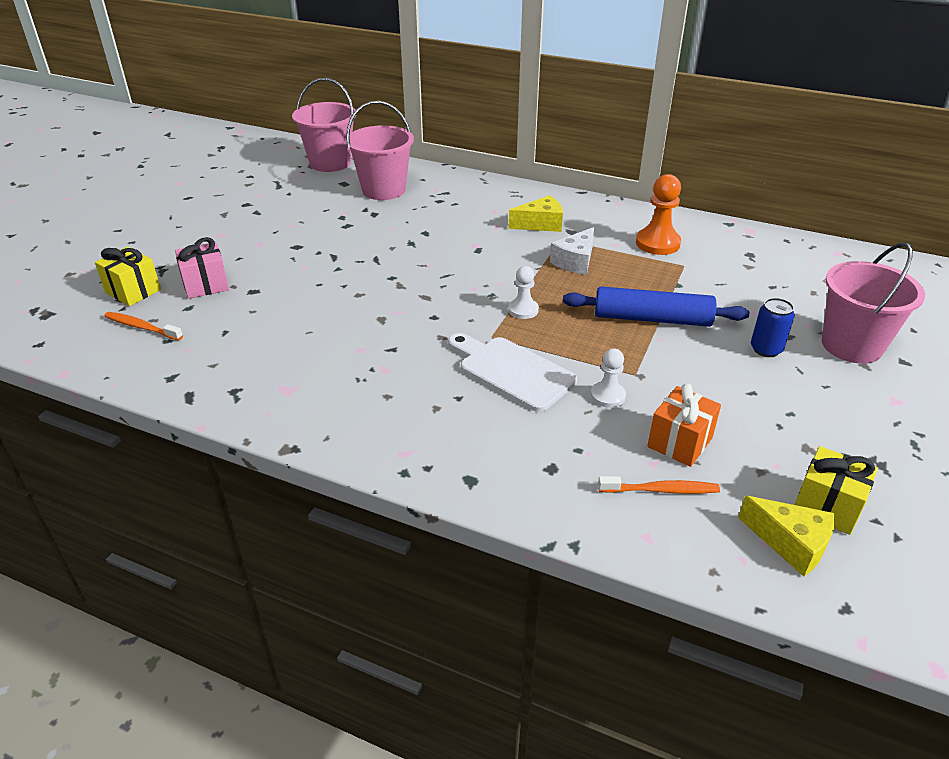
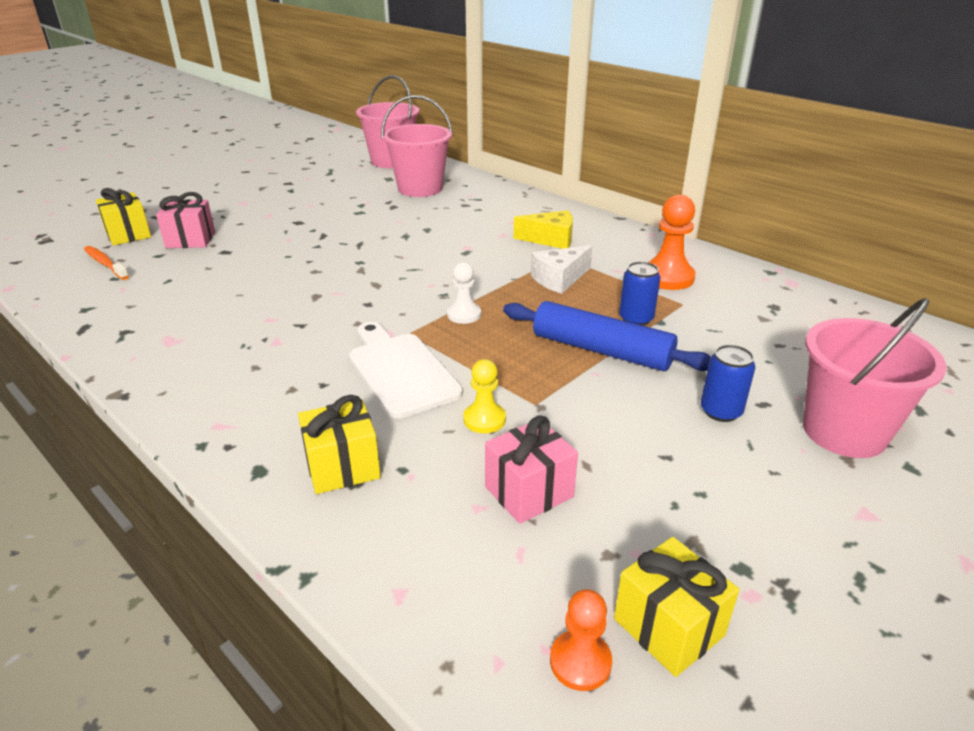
camera: 20 degrees right, 5 degrees down
white pawn [591,348,626,408] -> yellow pawn [463,359,506,433]
orange toothbrush [598,476,720,494] -> none
orange gift [647,384,721,467] -> pink gift [485,415,578,524]
yellow cheese [738,496,836,577] -> orange pawn [550,589,612,691]
none -> yellow gift [298,395,381,494]
none -> blue can [619,261,661,326]

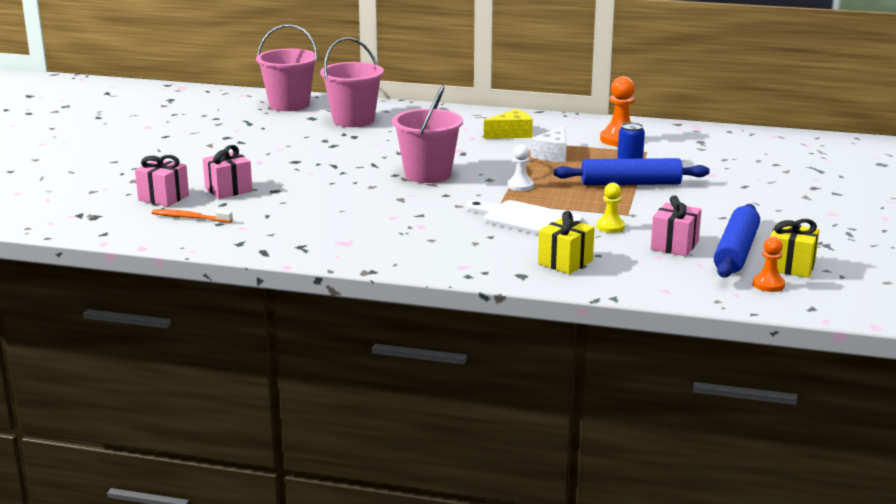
camera: 30 degrees left, 10 degrees down
yellow gift [96,188,151,246] -> pink gift [135,155,189,207]
blue can [701,345,756,422] -> none
pink bucket [803,298,947,458] -> pink bucket moved to [392,85,463,183]
none -> blue rolling pin [714,204,760,278]

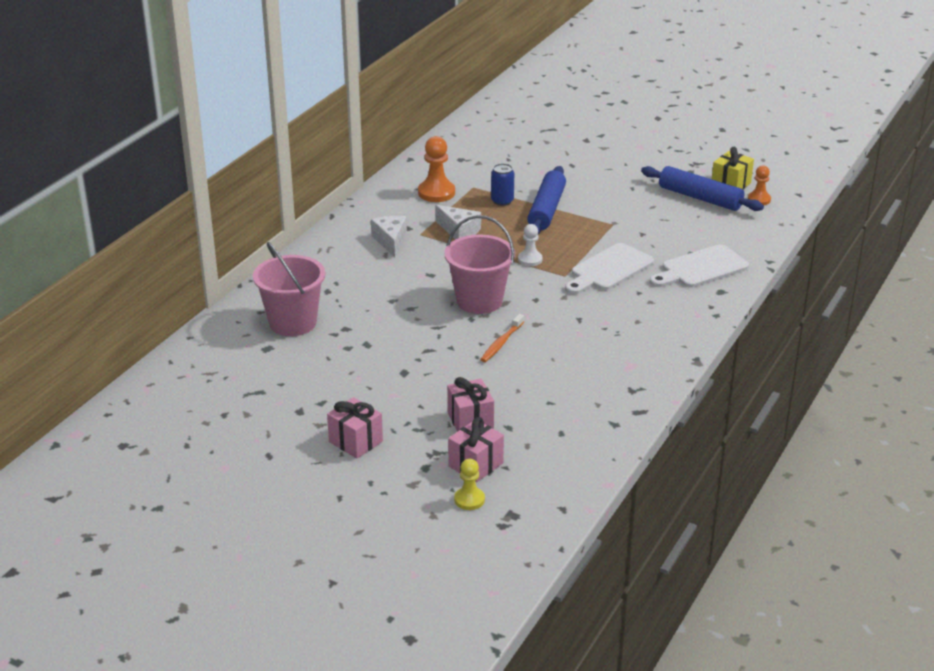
camera: 75 degrees left, 10 degrees up
orange toothbrush [152,209,233,223] -> orange toothbrush moved to [480,314,524,362]
pink bucket [256,24,318,111] -> none
yellow cheese [484,109,533,139] -> white cheese [371,216,407,257]
yellow gift [538,211,595,274] -> white cutting board [650,244,749,288]
yellow pawn [596,183,625,233] -> yellow pawn moved to [454,459,485,510]
pink gift [651,195,702,256] -> pink gift moved to [327,397,383,458]

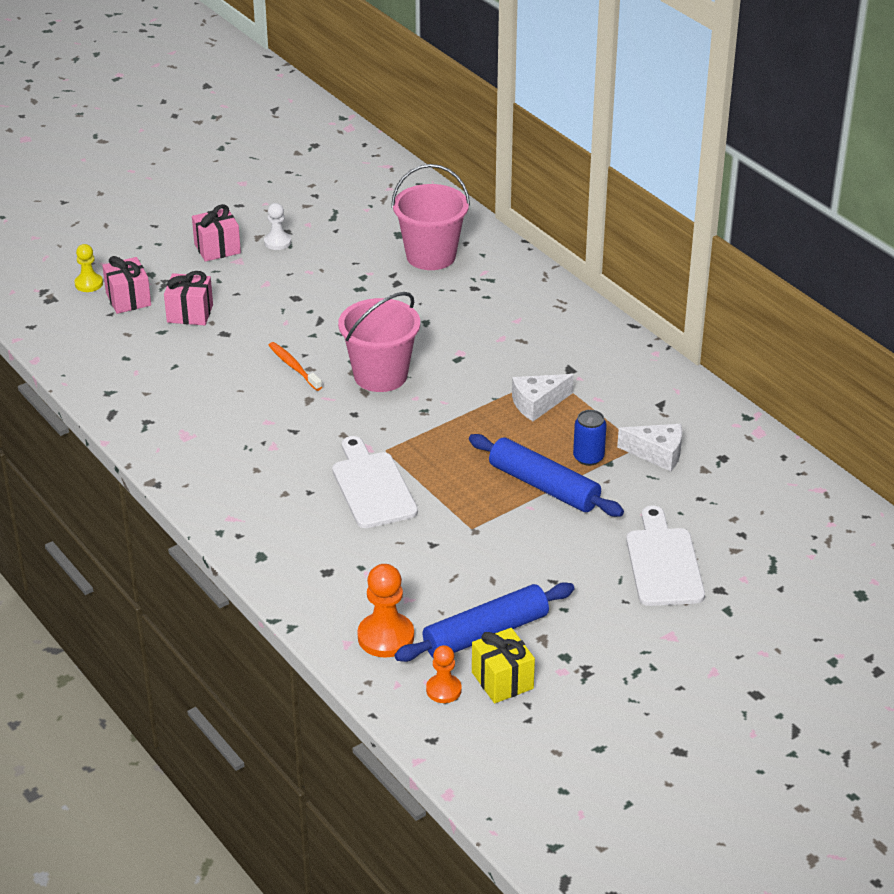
camera: 115 degrees right, 5 degrees up
white cheese [371,216,407,257] -> white cheese moved to [617,424,682,472]
orange pawn [418,136,455,202] -> orange pawn moved to [357,564,414,658]
white pawn [518,224,543,266] -> white pawn moved to [264,203,291,250]
white cutting board [650,244,749,288] -> white cutting board moved to [626,506,705,606]

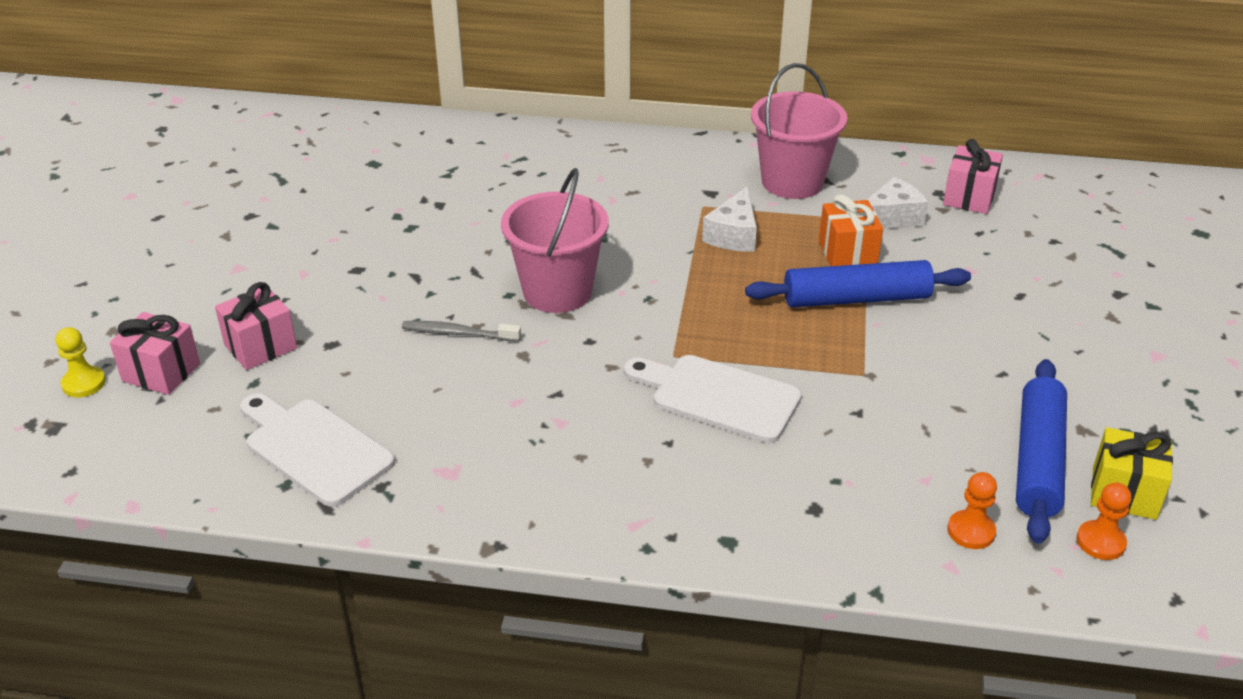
camera: 45 degrees left, 0 degrees up
pink gift [192,204,241,262] -> pink gift moved to [943,139,1003,214]
white pawn [264,203,291,250] -> none
orange toothbrush [268,342,322,391] -> grey toothbrush [402,321,521,342]
orange pawn [357,564,414,658] -> orange pawn [947,472,997,549], size x0.61
pink bucket [391,164,470,270] -> pink bucket moved to [751,63,847,199]
blue can [573,410,607,466] -> orange gift [819,194,883,266]
white cutting board [626,506,705,606] -> white cutting board moved to [240,393,395,507]

